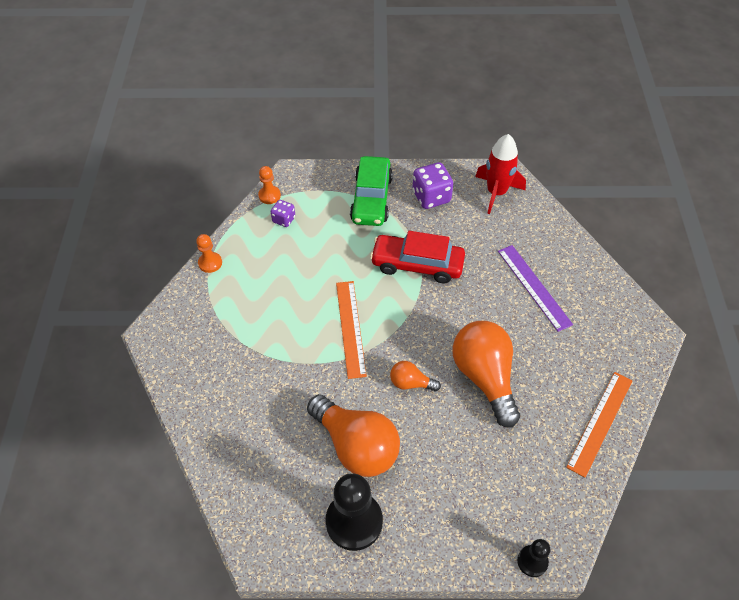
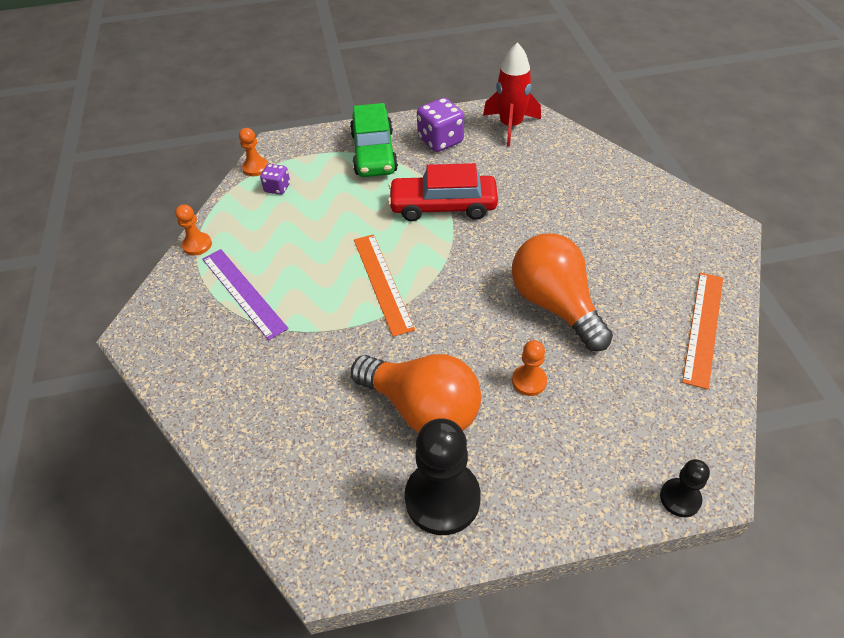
camera: 10 degrees left, 5 degrees down
orange light bulb [390,361,441,391] -> none
purple ruler [498,245,573,332] -> purple ruler moved to [202,249,289,340]
none -> orange pawn [512,340,547,396]

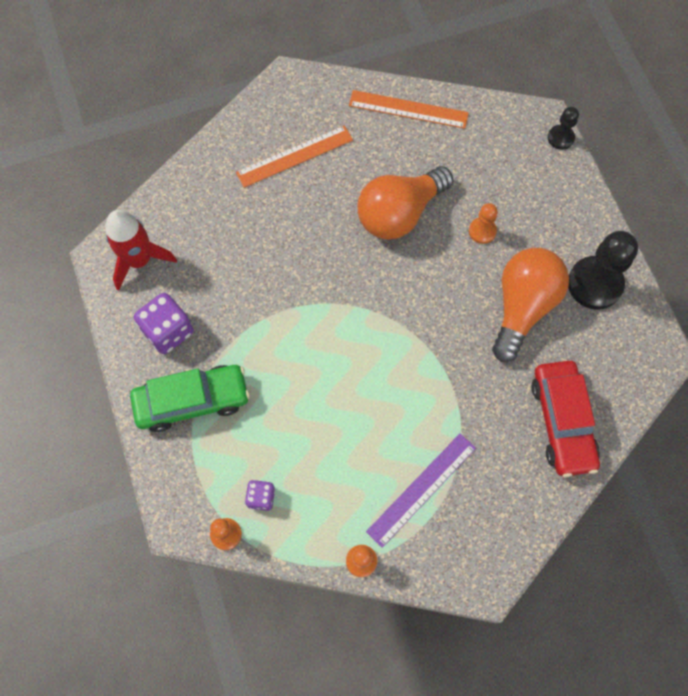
camera: 100 degrees left, 20 degrees up
orange ruler [354,234,415,337] -> orange ruler moved to [236,125,353,188]
red car [388,163,498,221] -> red car moved to [531,361,600,477]

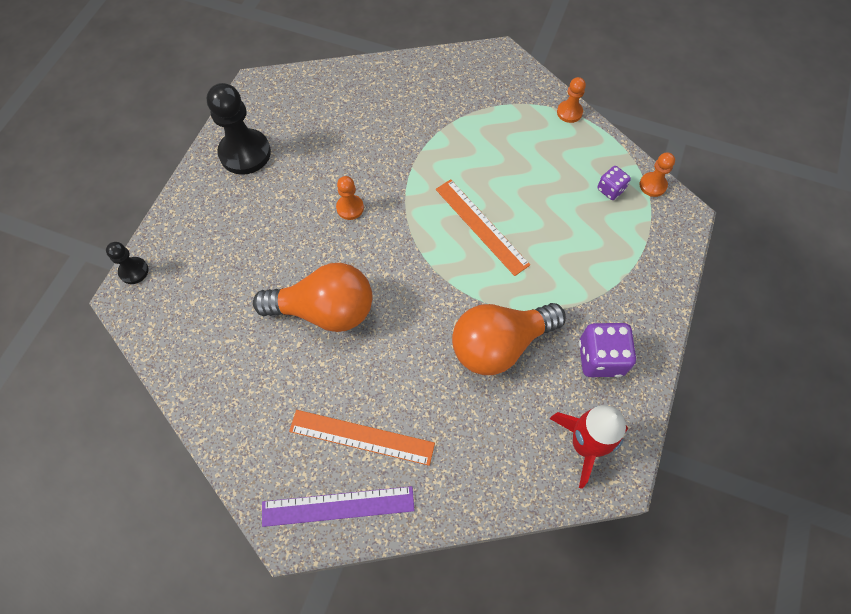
camera: 140 degrees left, 5 degrees down
green car [130,365,250,432] -> none
orange ruler [349,90,469,129] -> orange ruler moved to [436,179,530,276]
purple ruler [366,433,476,548] -> purple ruler moved to [262,486,415,527]
orange pawn [469,203,498,244] -> orange pawn moved to [336,176,364,220]
orange light bulb [492,248,569,362] -> orange light bulb moved to [452,303,566,375]
red car [531,361,600,477] -> none

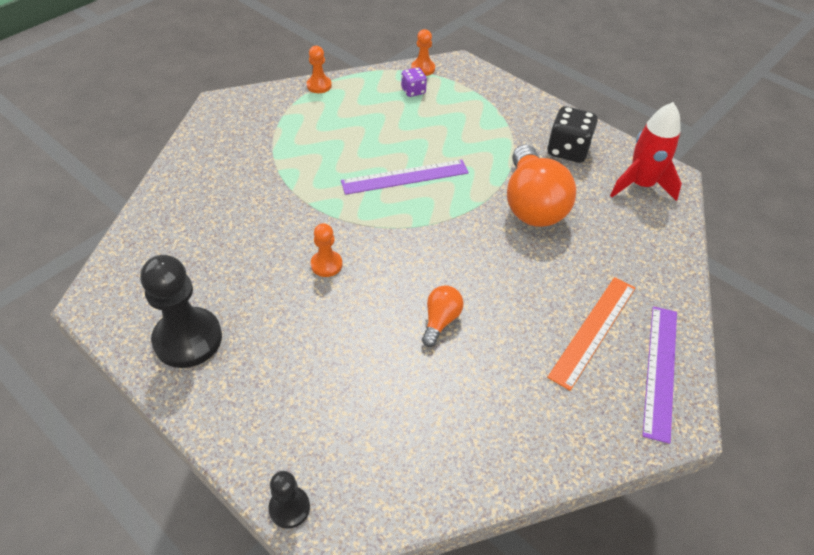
camera: 70 degrees left, 15 degrees down
orange light bulb [253,263,372,332] -> orange light bulb [422,285,464,347], size x0.48
orange ruler [436,179,530,276] -> purple ruler [341,160,469,195]
purple dice [579,323,636,377] -> black dice [547,106,598,163]

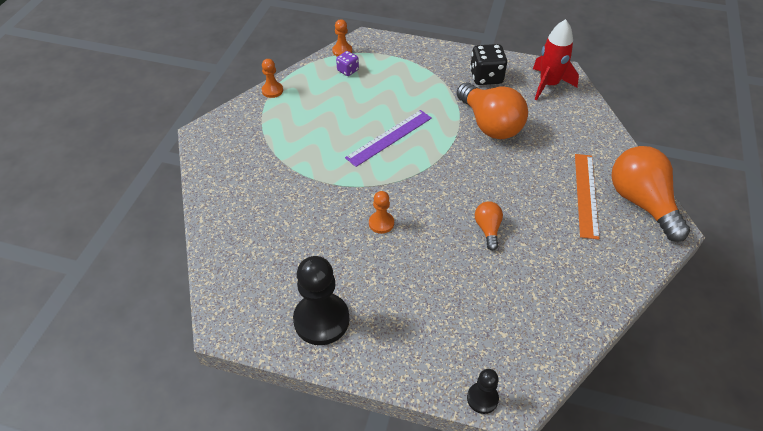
camera: 25 degrees left, 0 degrees up
purple ruler [642,306,677,444] -> orange light bulb [611,146,690,242]

